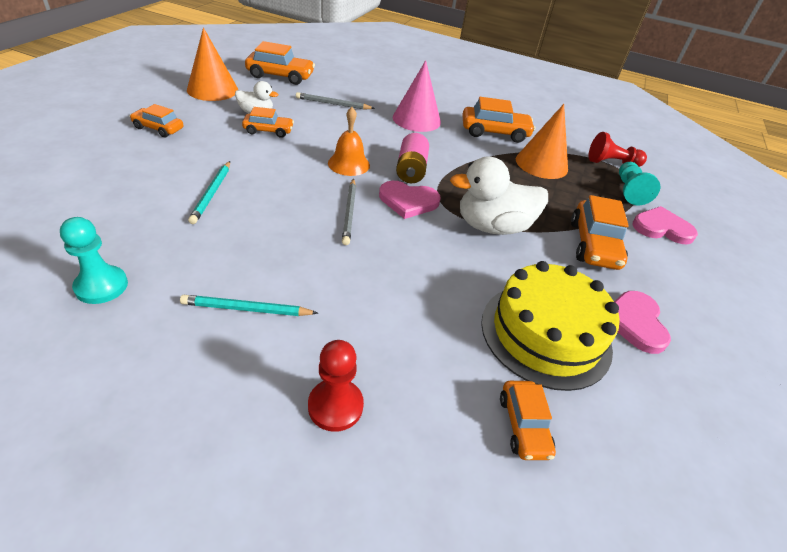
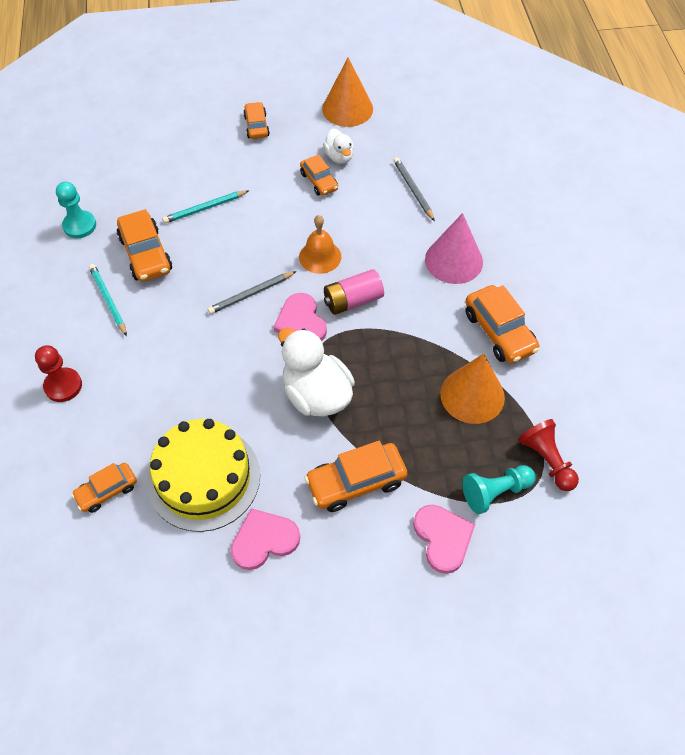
camera: 65 degrees right, 15 degrees up
orange car [245,41,315,85] -> orange car moved to [117,209,172,282]

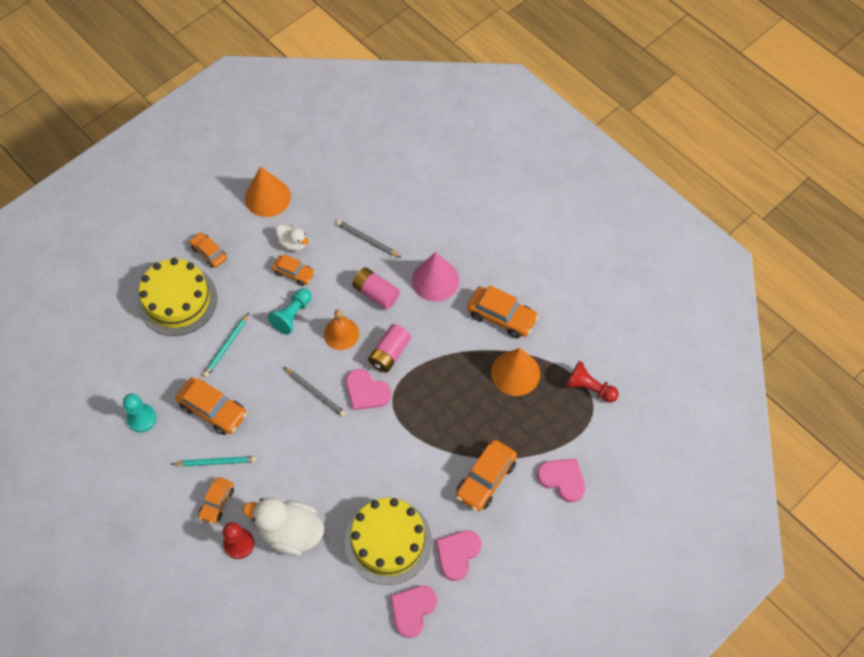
camera: 35 degrees left, 5 degrees up
orange car [72,463,137,513] -> orange car moved to [198,477,234,524]
turquoise pencil [89,264,127,336] -> turquoise pencil turned 150 degrees clockwise [172,456,257,467]
grey pencil [208,271,296,314] -> grey pencil turned 75 degrees counterclockwise [284,367,346,417]
white duck [278,328,355,417] -> white duck moved to [243,497,324,556]
turquoise pawn [462,465,536,514] -> turquoise pawn moved to [268,288,312,335]
none -> yellow cake [138,258,217,336]
none -> pink battery [352,267,400,309]
none -> pink heart [390,585,437,638]

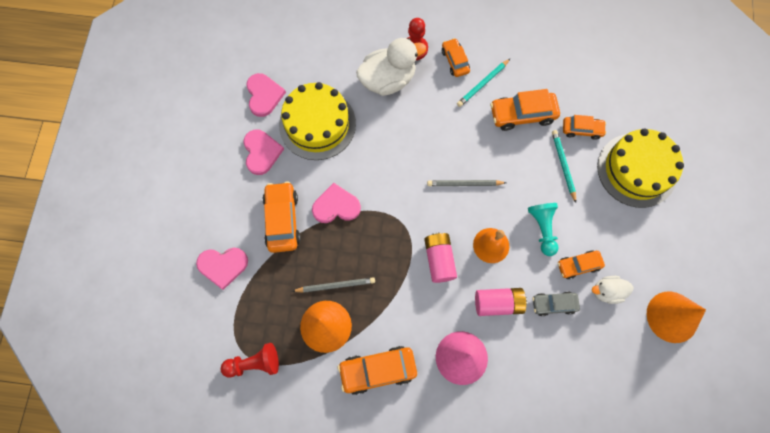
camera: 140 degrees right, 10 degrees up
turquoise pawn [123,394,157,432] -> none
orange car [189,232,227,268] -> orange car moved to [563,115,606,140]
grey pencil [336,220,402,258] -> grey pencil moved to [292,277,375,293]
pink heart [346,369,391,410] -> pink heart moved to [312,183,361,223]
none -> grey car [532,292,580,316]

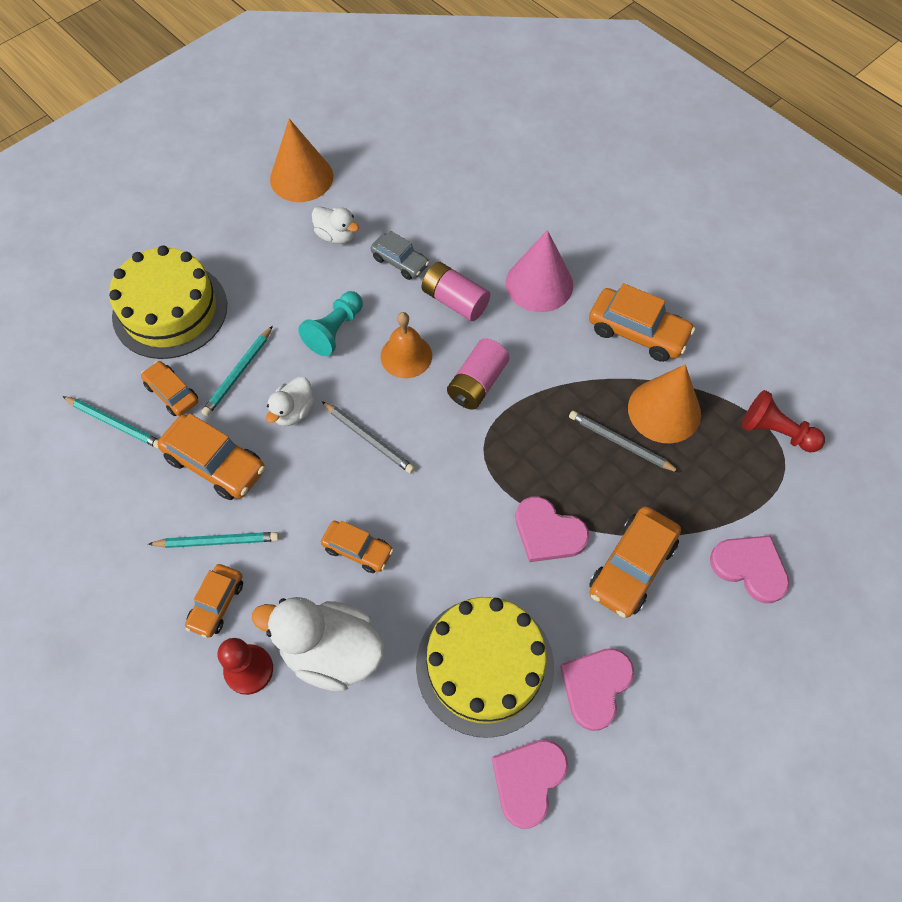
camera: 140 degrees left, 10 degrees down
orange car [558,250,605,279] -> orange car moved to [321,521,393,573]
none -> turquoise pencil [62,396,159,449]
none -> white duck [266,377,315,426]

